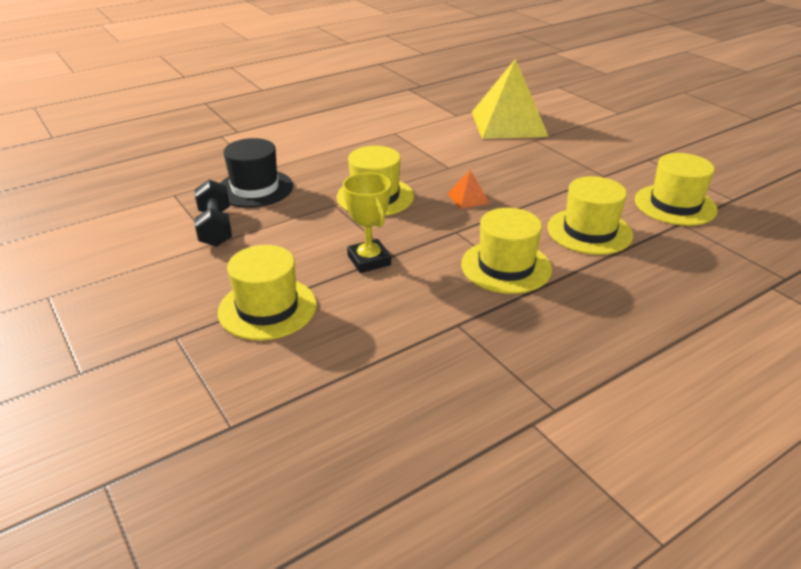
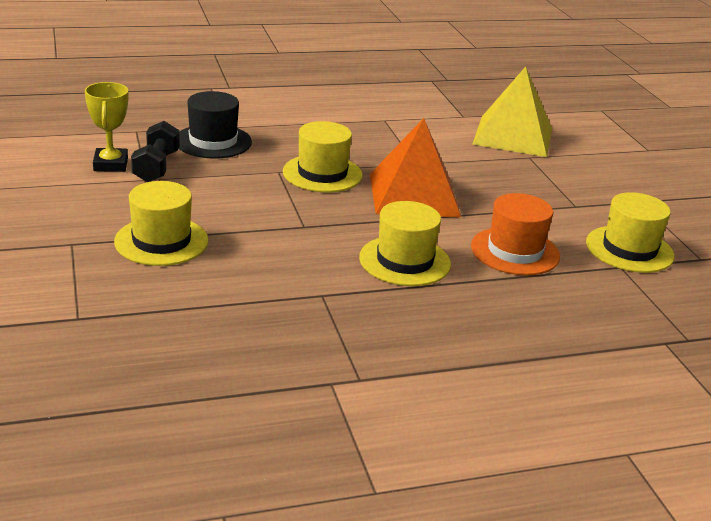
camera: 15 degrees right, 5 degrees down
yellow trophy [343,172,391,273] -> yellow trophy moved to [85,82,128,172]
orange pyramid [447,170,489,209] -> orange pyramid [370,118,461,218], size x2.47
yellow hat [547,176,633,255] -> orange hat [471,193,560,275]

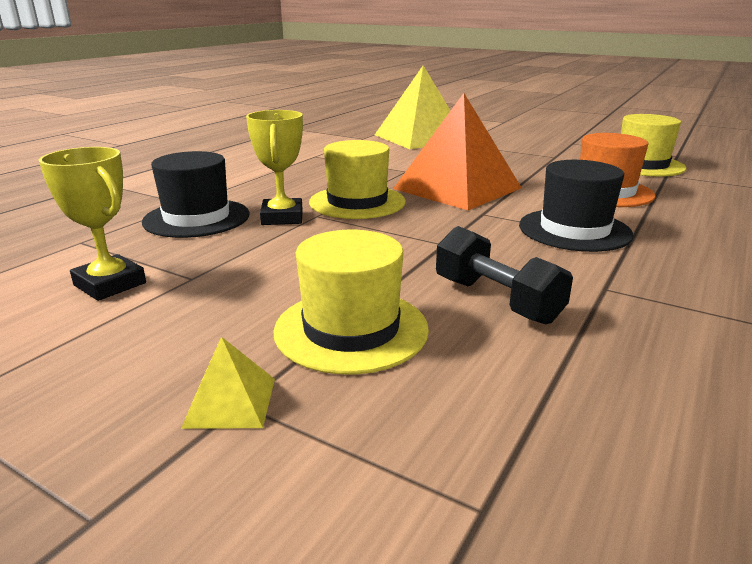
camera: 40 degrees left, 5 degrees down
black dumbbell [131,121,180,182] -> black dumbbell moved to [436,226,573,324]
yellow hat [359,201,451,286] -> black hat [519,160,634,252]
none -> yellow pyramid [181,337,275,429]
none -> yellow trophy [246,110,303,225]

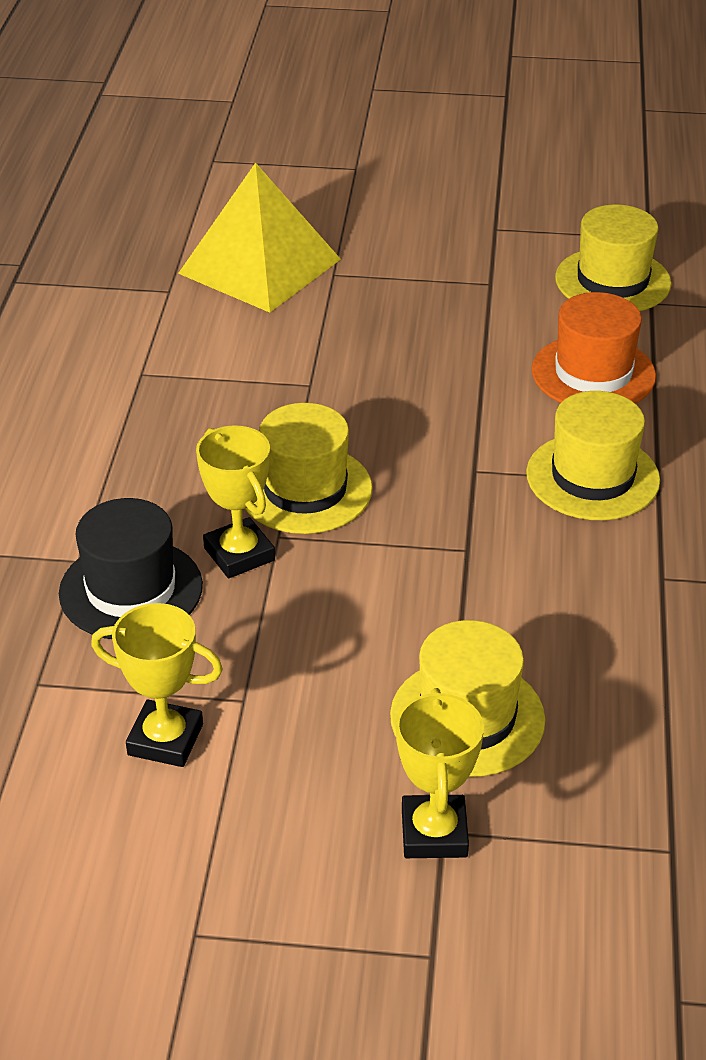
camera: 25 degrees left, 15 degrees up
yellow pyramid [181,337,275,429] -> yellow trophy [396,688,484,858]
orange pyramid [393,93,522,210] -> none
black dumbbell [436,226,573,324] -> none
black hat [519,160,634,252] -> yellow hat [526,391,660,520]

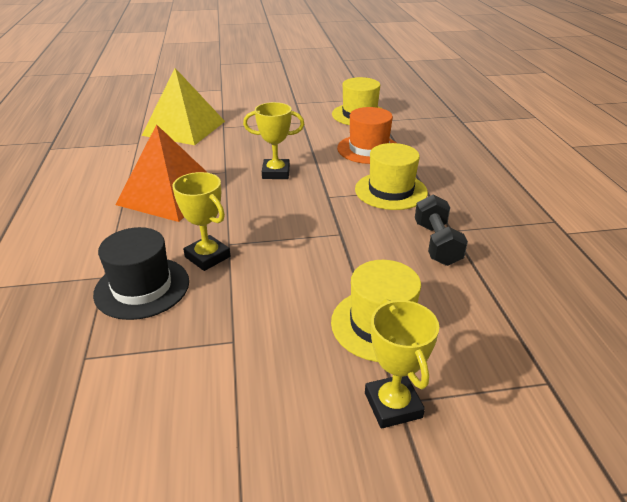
camera: 15 degrees left, 5 degrees down
yellow trophy [91,603,223,767] -> yellow trophy moved to [243,102,304,179]
yellow hat [245,403,372,534] -> none
none -> orange pyramid [115,124,208,222]
none -> black dumbbell [415,195,468,266]

